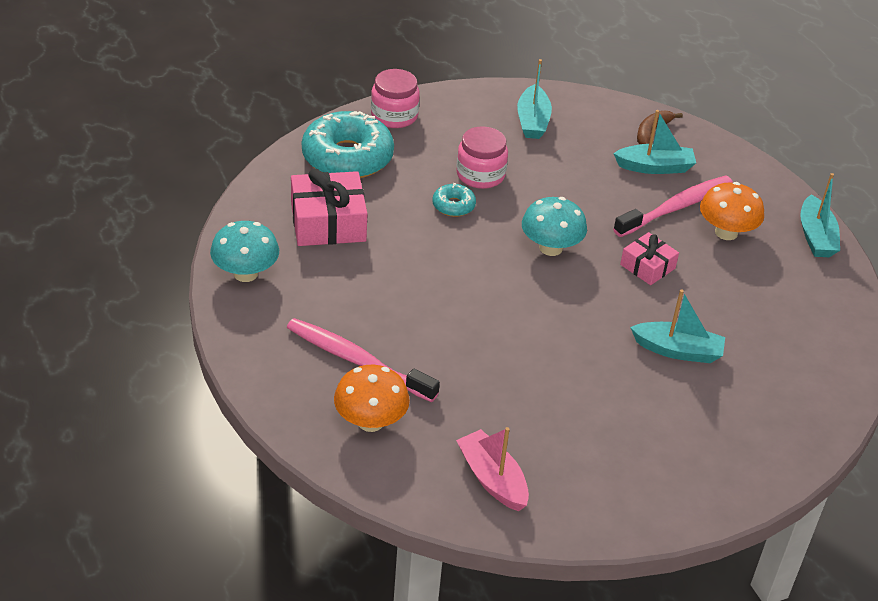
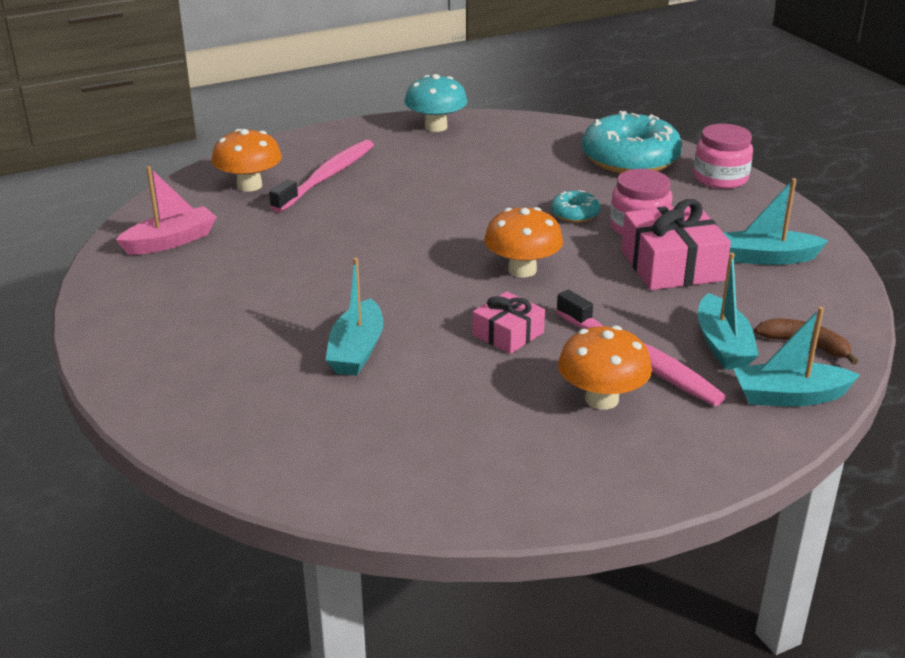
camera: 90 degrees right, 10 degrees down
pink gift [291,169,367,246] -> pink gift moved to [621,199,731,290]
turquoise mushroom [522,197,587,256] -> orange mushroom [484,207,563,278]
turquoise boat [800,173,840,257] -> turquoise boat moved to [733,307,860,406]

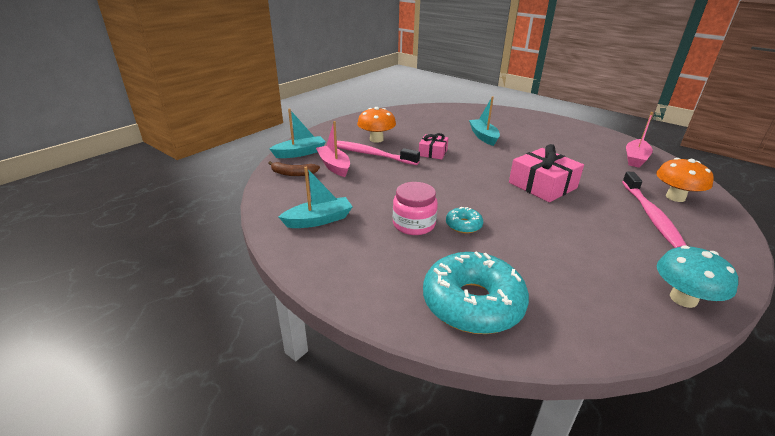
camera: 155 degrees right, 0 degrees up
orange mushroom [484,207,563,278] -> none
pink gift [621,199,731,290] -> pink gift moved to [509,144,584,202]
pink jar [694,124,753,189] -> none
turquoise boat [698,252,759,370] -> pink boat [316,121,350,177]

